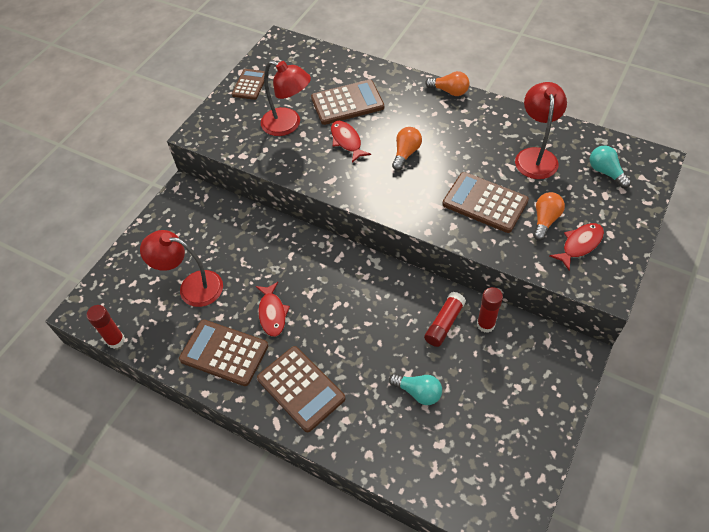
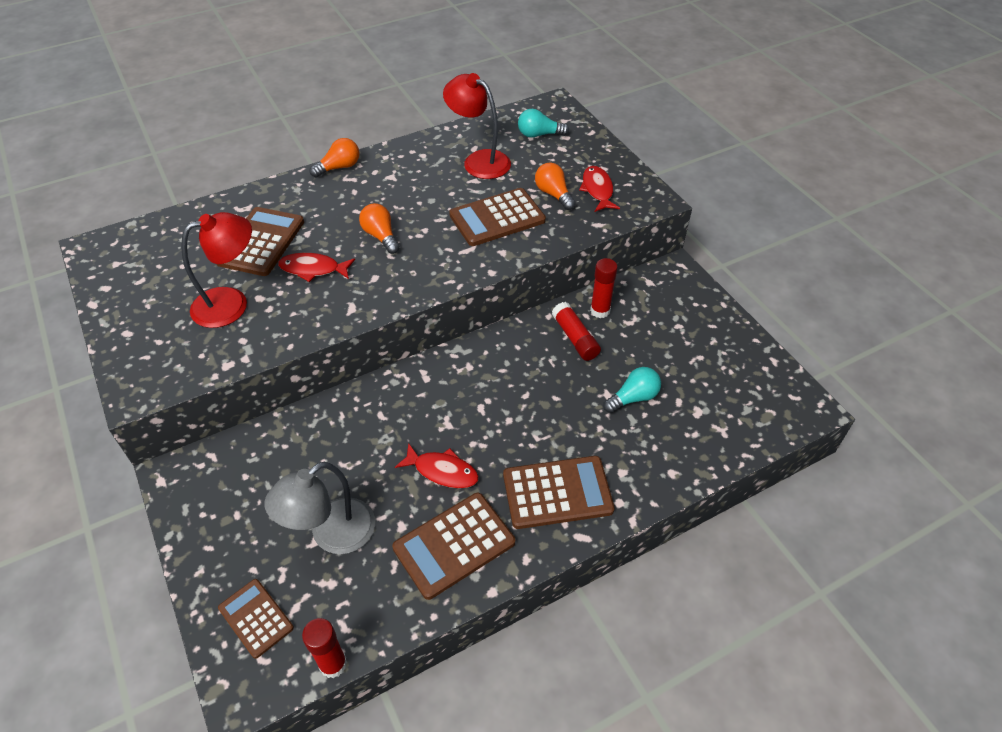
camera: 60 degrees left, 5 degrees down
red lamp [140,230,223,307] -> grey lamp [264,462,375,554]
brown calculator [232,69,265,100] -> brown calculator moved to [218,579,294,659]

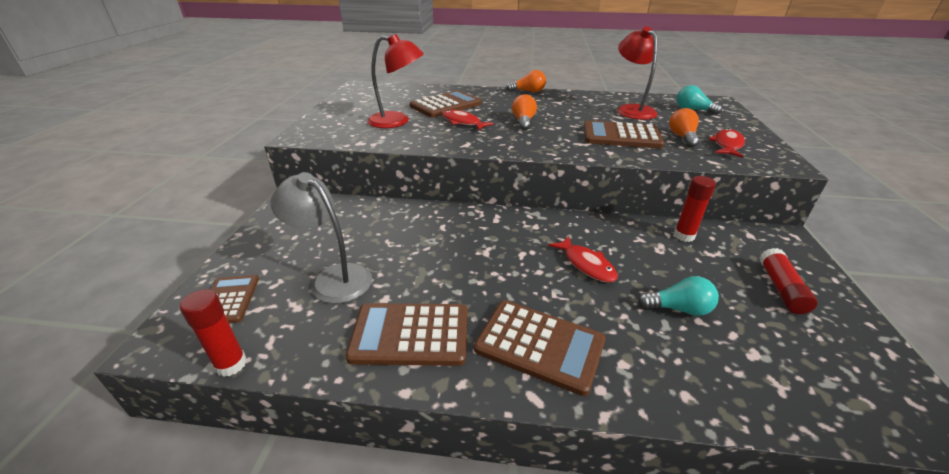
camera: 35 degrees right, 15 degrees down
grey lamp [264,462,375,554] -> grey lamp turned 45 degrees clockwise [271,172,372,304]
red fish [395,443,479,488] -> red fish moved to [548,236,618,283]
red glue stick [552,302,601,361] -> red glue stick moved to [759,248,818,314]

